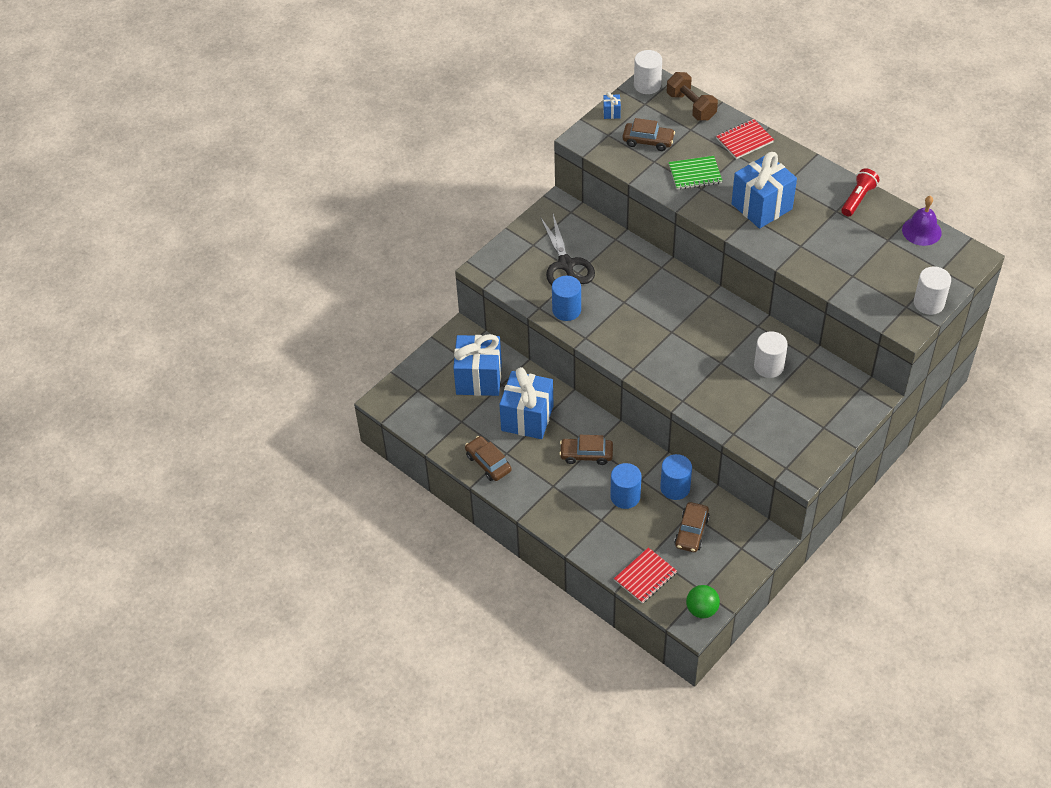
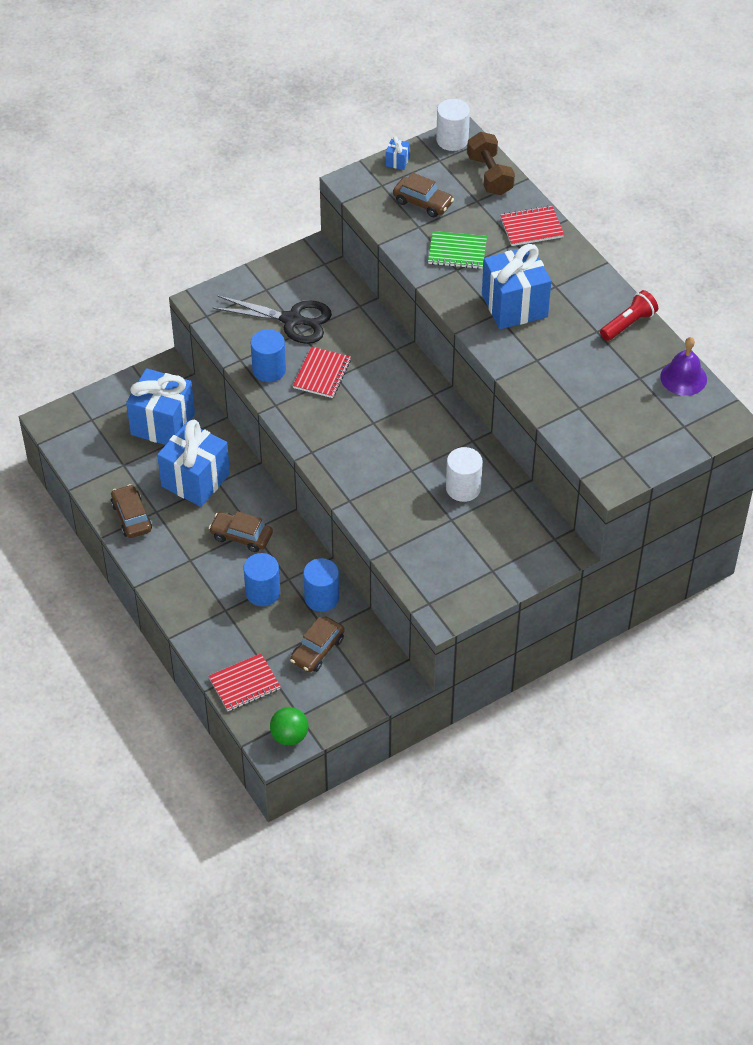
camera: 15 degrees right, 0 degrees up
black scissors [540,214,595,286] -> black scissors turned 75 degrees counterclockwise [213,296,332,344]
white cylinder [914,266,951,315] -> none
none -> red notebook [293,347,351,398]

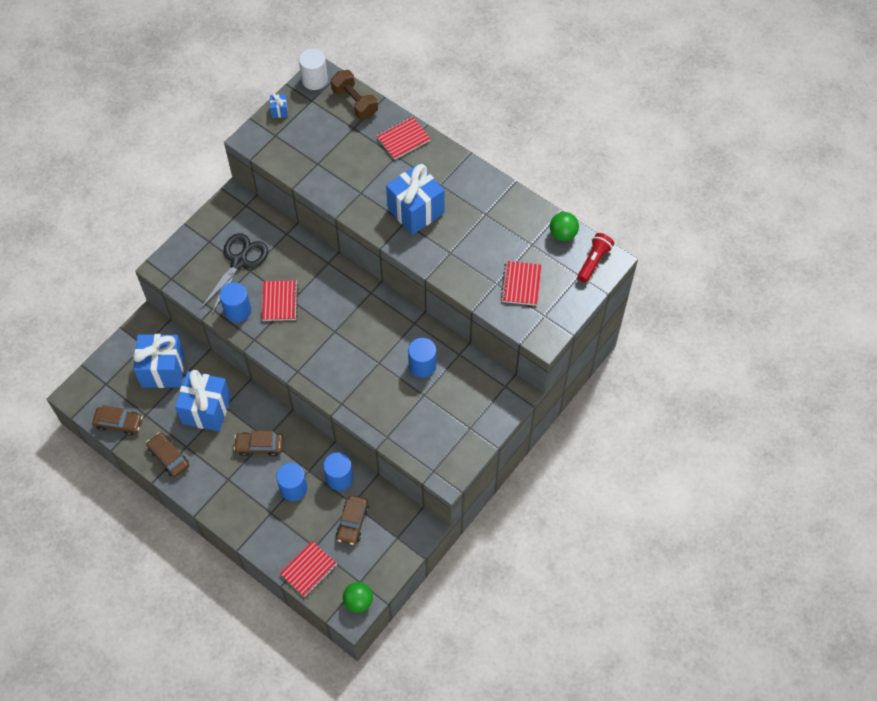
camera: 20 degrees left, 10 degrees up
black scissors [213,296,332,344] -> black scissors turned 60 degrees counterclockwise [200,233,268,315]
brown car [393,172,454,217] -> brown car moved to [92,405,143,436]
green notebook [428,231,487,269] -> none
white cylinder [446,447,483,502] -> blue cylinder [408,338,436,378]
red flashlight [600,290,658,341] -> red flashlight moved to [577,233,614,283]
purple bell [660,337,707,396] -> green ball [550,212,579,241]
none -> red notebook [501,261,541,306]

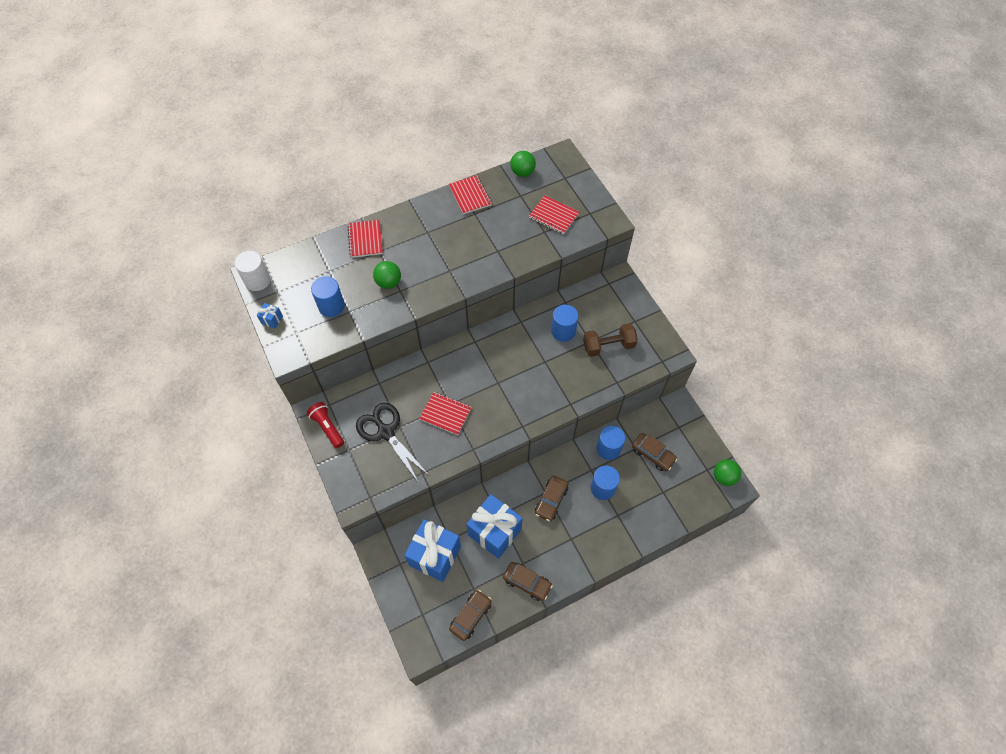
camera: 65 degrees left, 0 degrees up
brown car [146,432,189,477] -> brown car turned 135 degrees counterclockwise [503,562,553,601]
blue cylinder [220,282,251,322] -> blue cylinder moved to [311,276,345,317]
red notebook [279,541,337,597] -> red notebook moved to [449,175,492,214]
brown dumbbell [331,70,378,120] -> brown dumbbell moved to [583,323,638,357]
blue gift [386,164,445,235] -> none
red flashlight [577,233,614,283] -> red flashlight moved to [307,402,344,448]
none -> green ball [373,261,401,289]

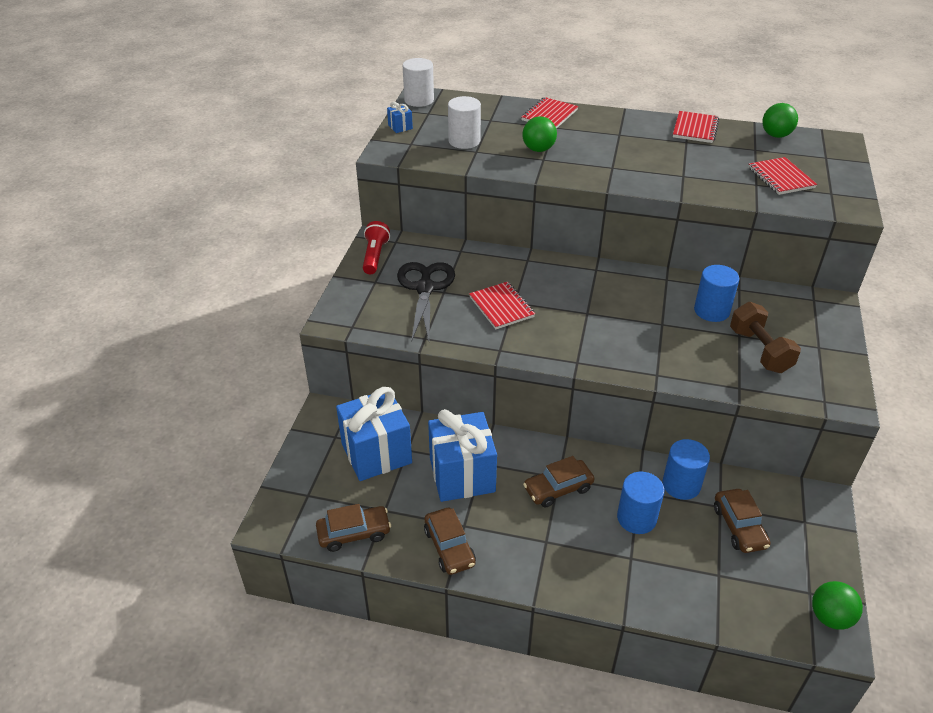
camera: 40 degrees right, 20 degrees down
blue cylinder [311,276,345,317] -> white cylinder [448,96,481,149]
brown dumbbell [583,323,638,357] -> brown dumbbell turned 45 degrees clockwise [730,302,801,373]

